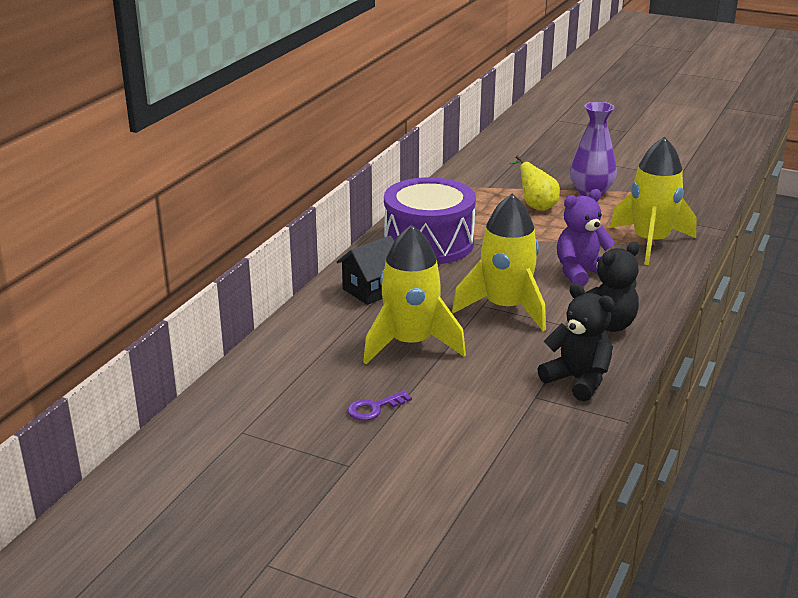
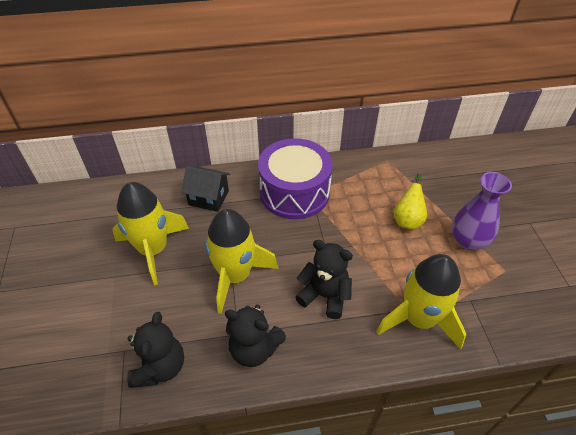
camera: 55 degrees right, 20 degrees up
purple key [348,390,412,421] -> none
purple teddy bear [557,189,615,287] -> black teddy bear [295,240,353,319]

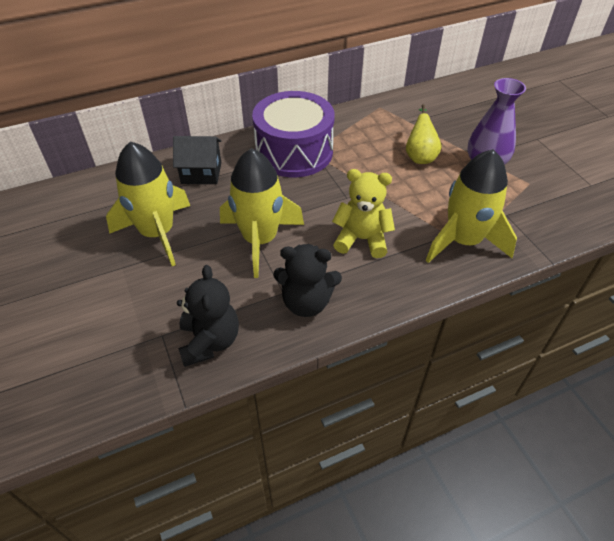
camera: 15 degrees left, 0 degrees up
black teddy bear [295,240,353,319] -> yellow teddy bear [332,169,395,258]

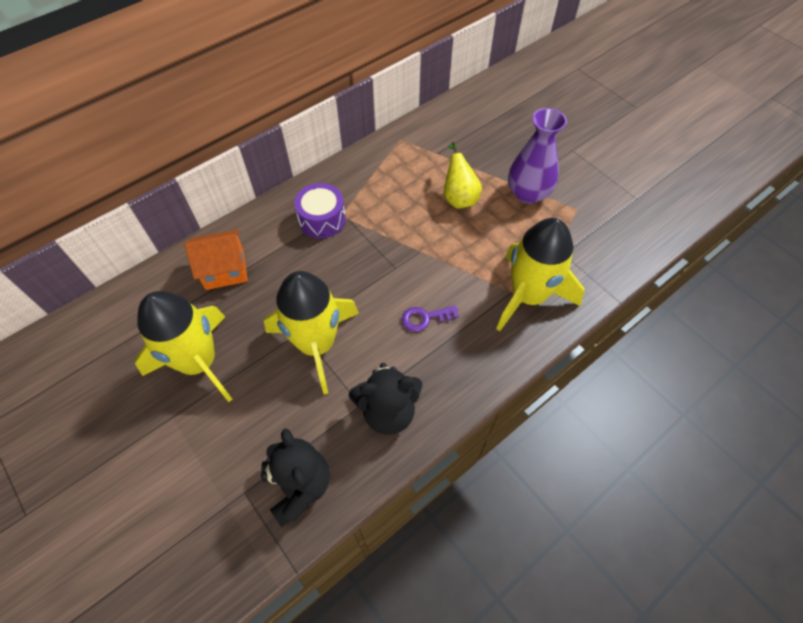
camera: 15 degrees left, 10 degrees up
black house [173,136,221,184] -> orange house [185,229,248,290]
purple drum [252,91,335,177] -> purple drum [294,183,346,238], size x0.54
yellow teddy bear [332,169,395,258] -> purple key [402,305,459,332]

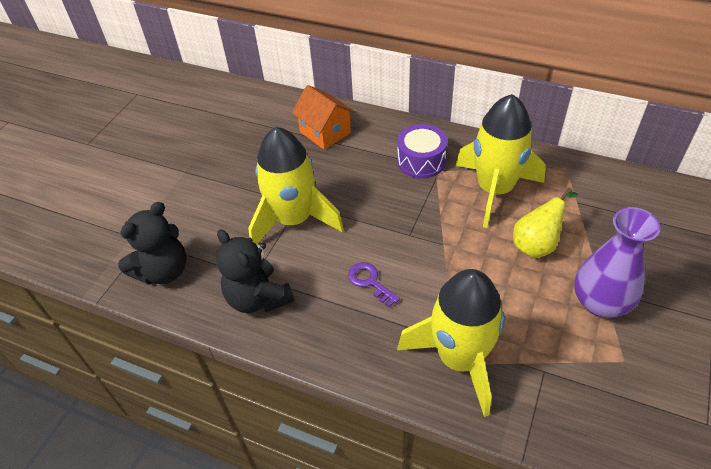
camera: 65 degrees right, 10 degrees down
yellow rocket [135,291,232,402] -> yellow rocket moved to [456,94,546,228]

